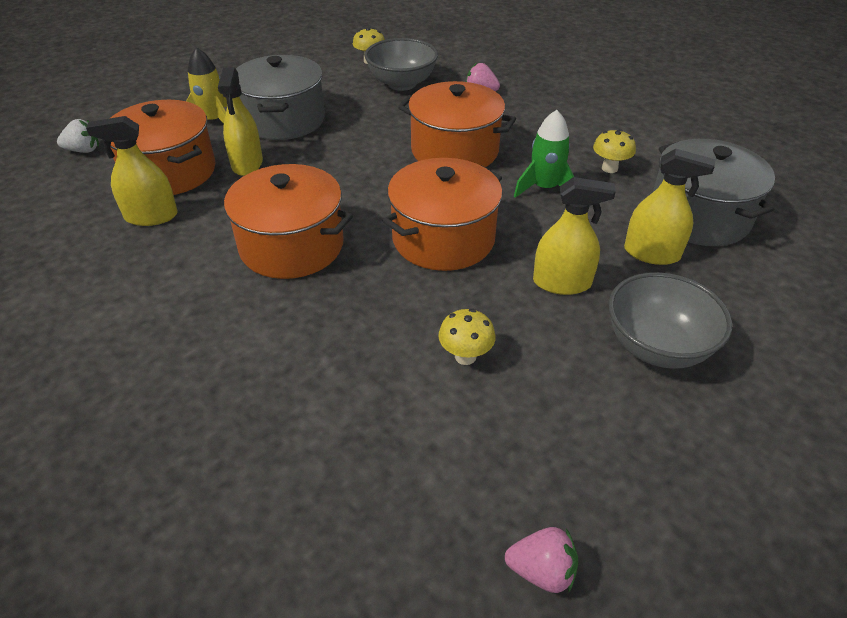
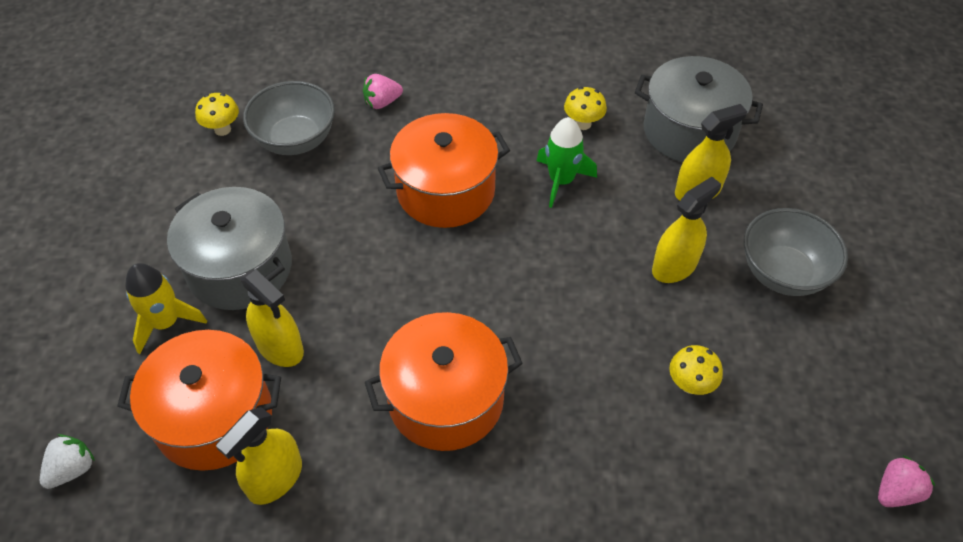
camera: 45 degrees left, 10 degrees up
orange pot [383,158,503,271] -> none

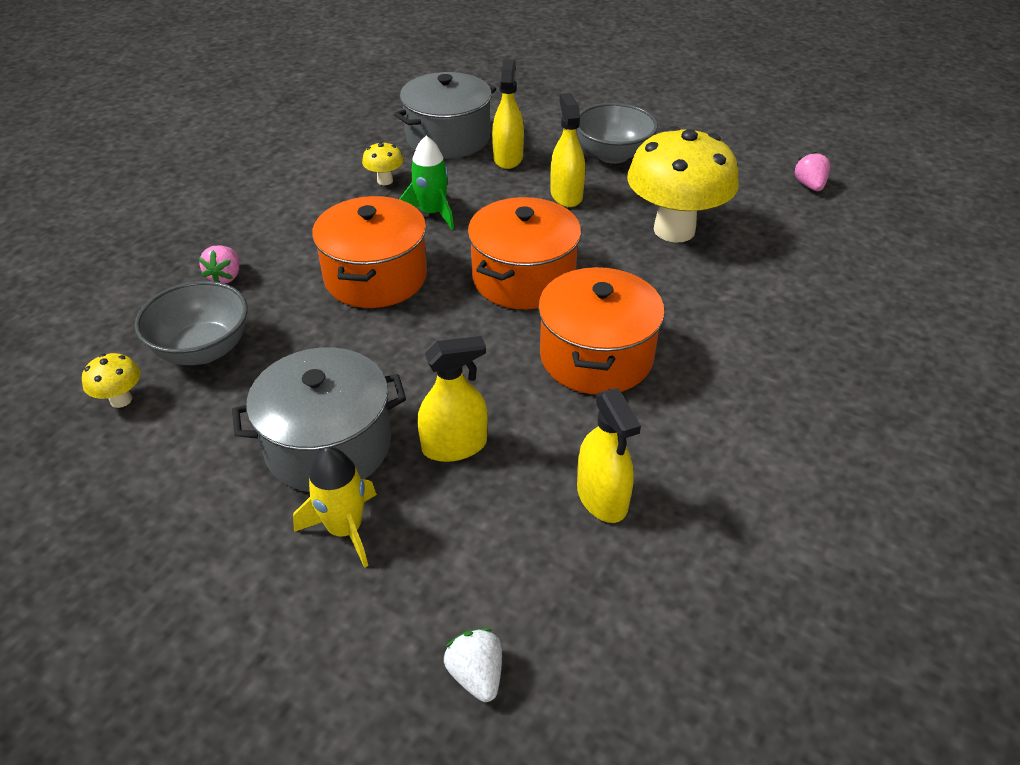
camera: 60 degrees left, 10 degrees down
orange pot [117,330,281,471] -> orange pot moved to [468,197,581,309]
yellow mushroom [669,345,723,395] -> yellow mushroom [627,126,739,243], size x2.43

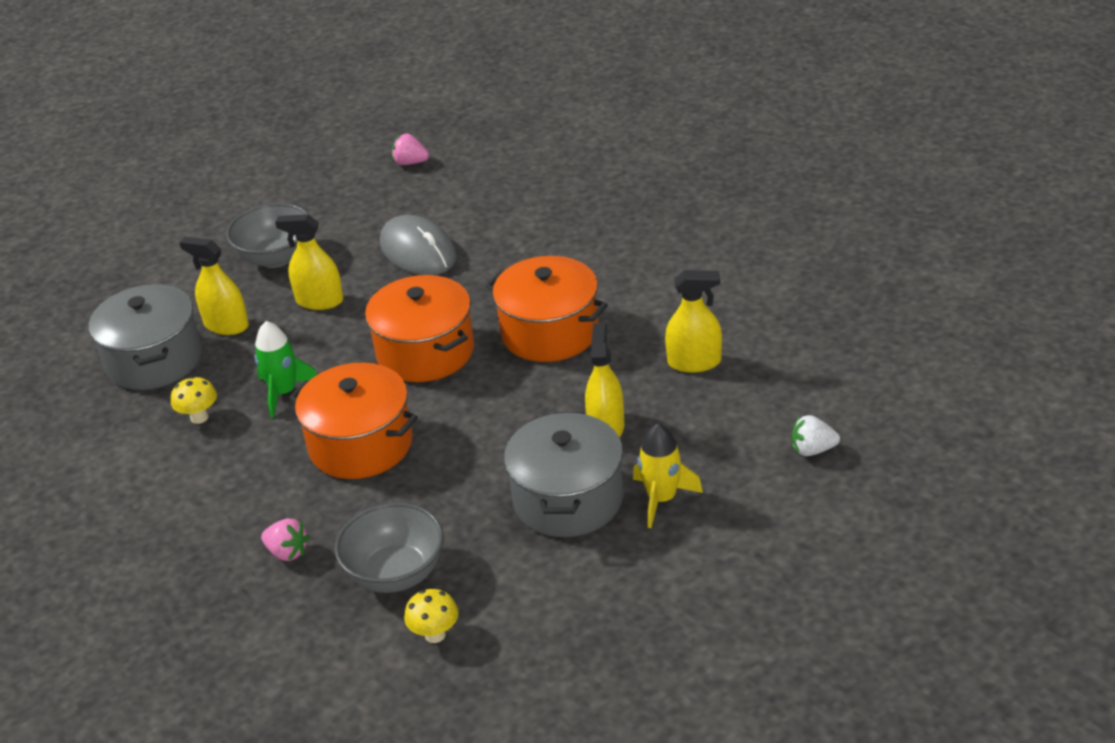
camera: 65 degrees left, 5 degrees down
yellow mushroom [627,126,739,243] -> grey mouse [380,215,456,275]

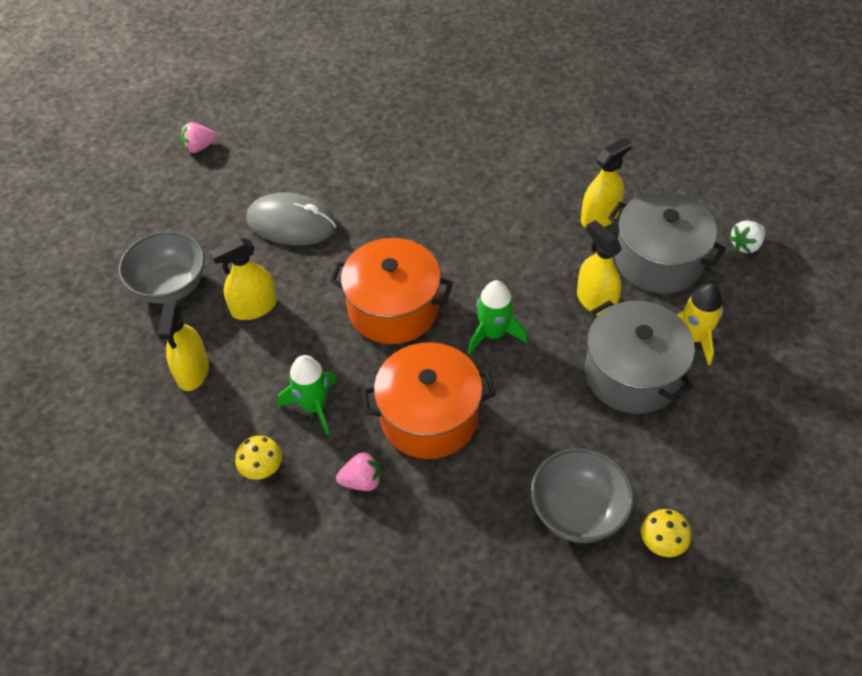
camera: 40 degrees left, 15 degrees up
grey pot [89,284,202,390] -> grey pot moved to [608,191,726,294]
yellow spray bottle [179,237,249,335] -> yellow spray bottle turned 75 degrees counterclockwise [157,302,209,391]
pink strawberry [261,518,309,561] -> pink strawberry moved to [336,451,381,491]
orange pot [485,256,608,362] -> none
none -> green rocket [468,280,528,354]

